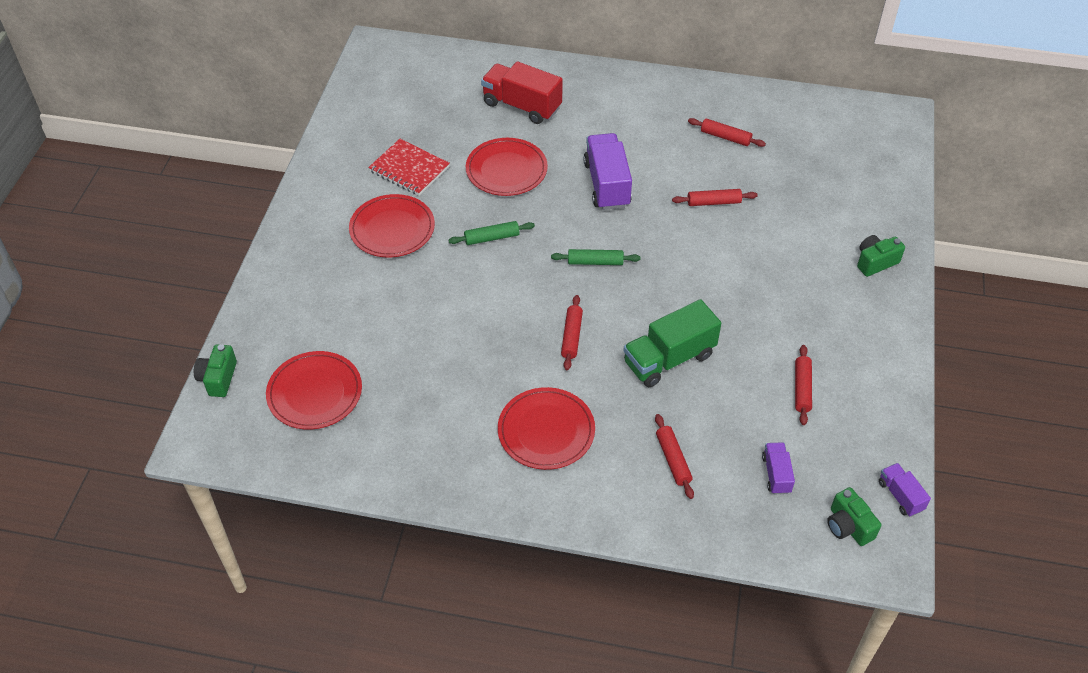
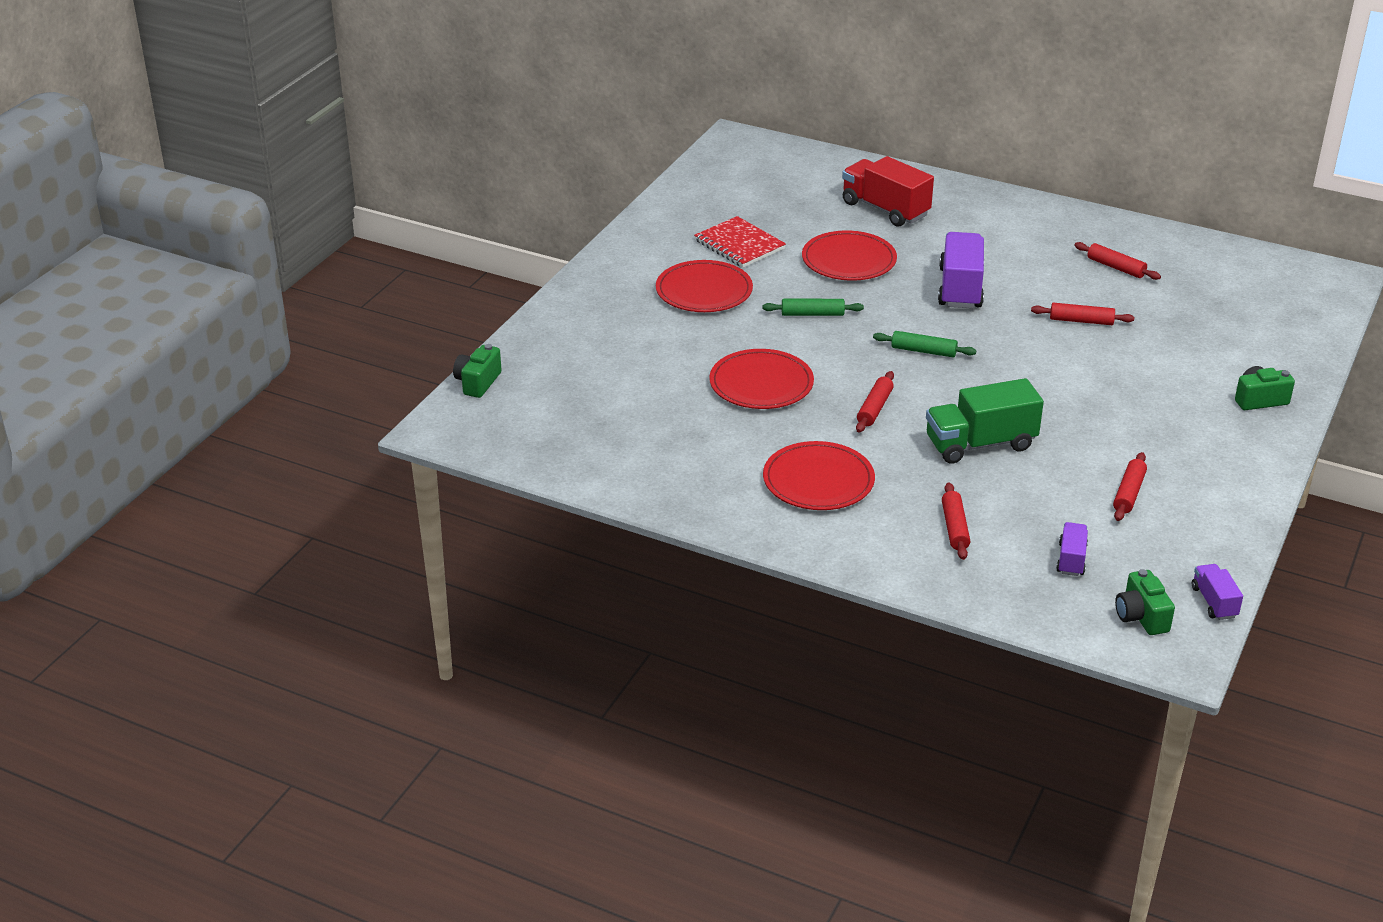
camera: 15 degrees right, 15 degrees down
red plate [266,351,362,430] -> red plate moved to [709,349,814,409]

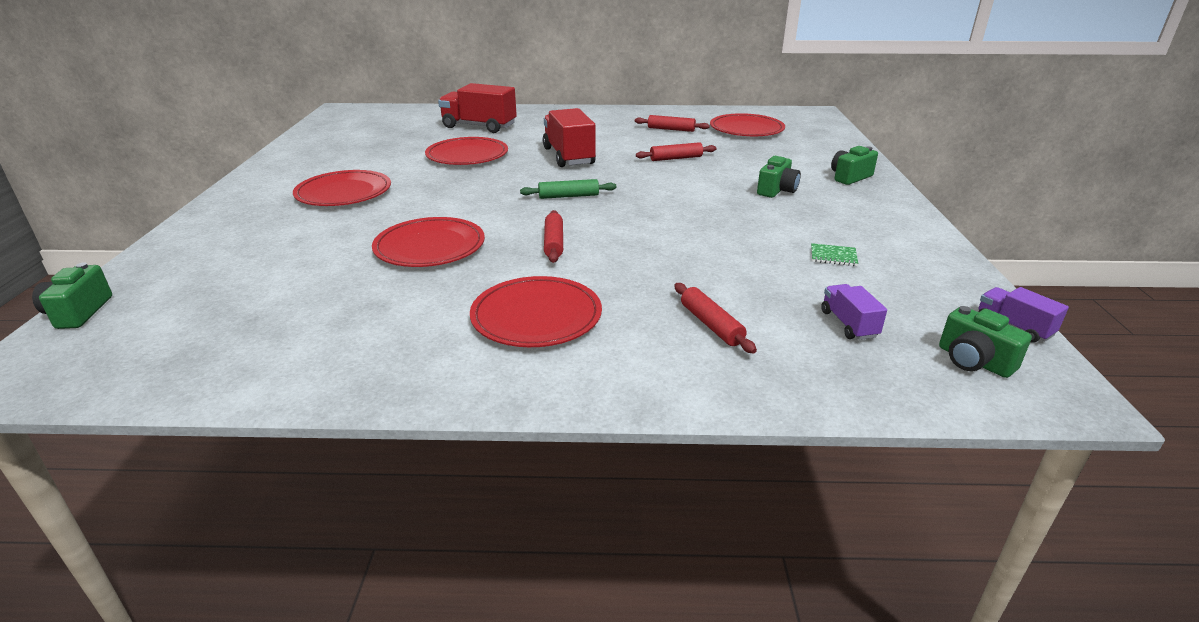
camera: 25 degrees left, 5 degrees down
red notebook [694,216,786,268] -> none
green rolling pin [762,299,864,316] -> none
green truck [926,378,1044,464] -> none
purple truck [938,232,984,309] -> red truck [543,108,596,167]
red rolling pin [1113,452,1147,521] -> green notebook [811,243,858,266]
none -> red plate [710,113,785,136]
none -> green camera [757,156,801,198]

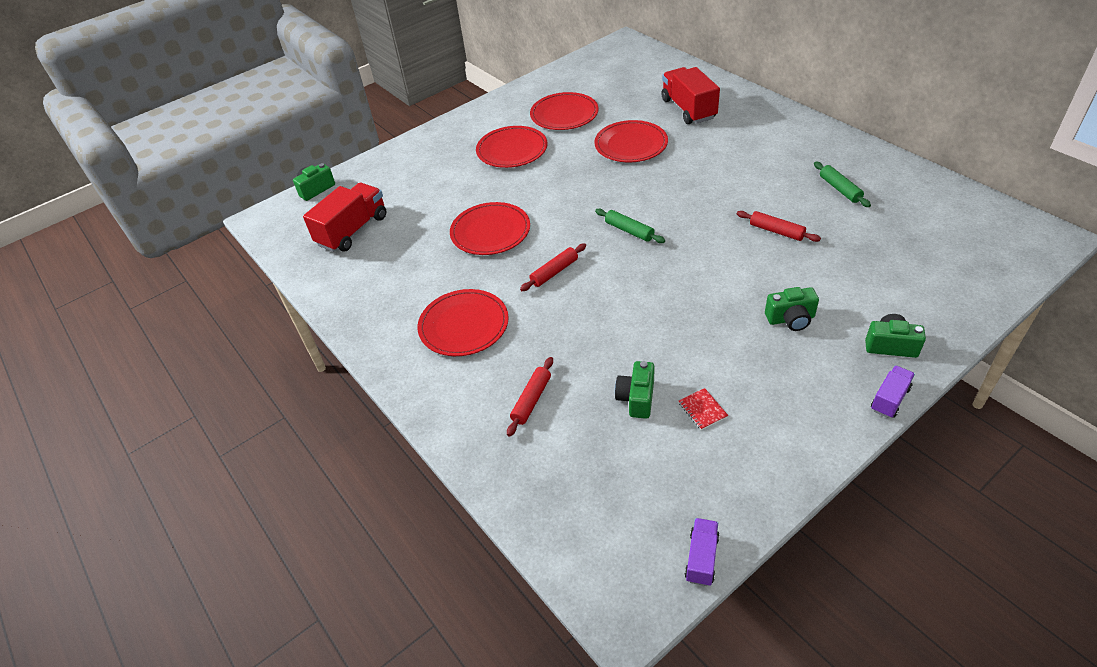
camera: 55 degrees right, 15 degrees up
red truck [543,108,596,167] -> red truck moved to [303,183,387,252]
red rolling pin [635,115,710,132] -> green rolling pin [814,162,871,207]
red plate [710,113,785,136] -> red plate moved to [530,92,599,130]
green notebook [811,243,858,266] -> red notebook [679,388,728,430]
purple truck [821,284,887,340] -> purple truck moved to [871,365,915,418]
green camera [939,306,1032,378] -> green camera moved to [615,361,655,419]

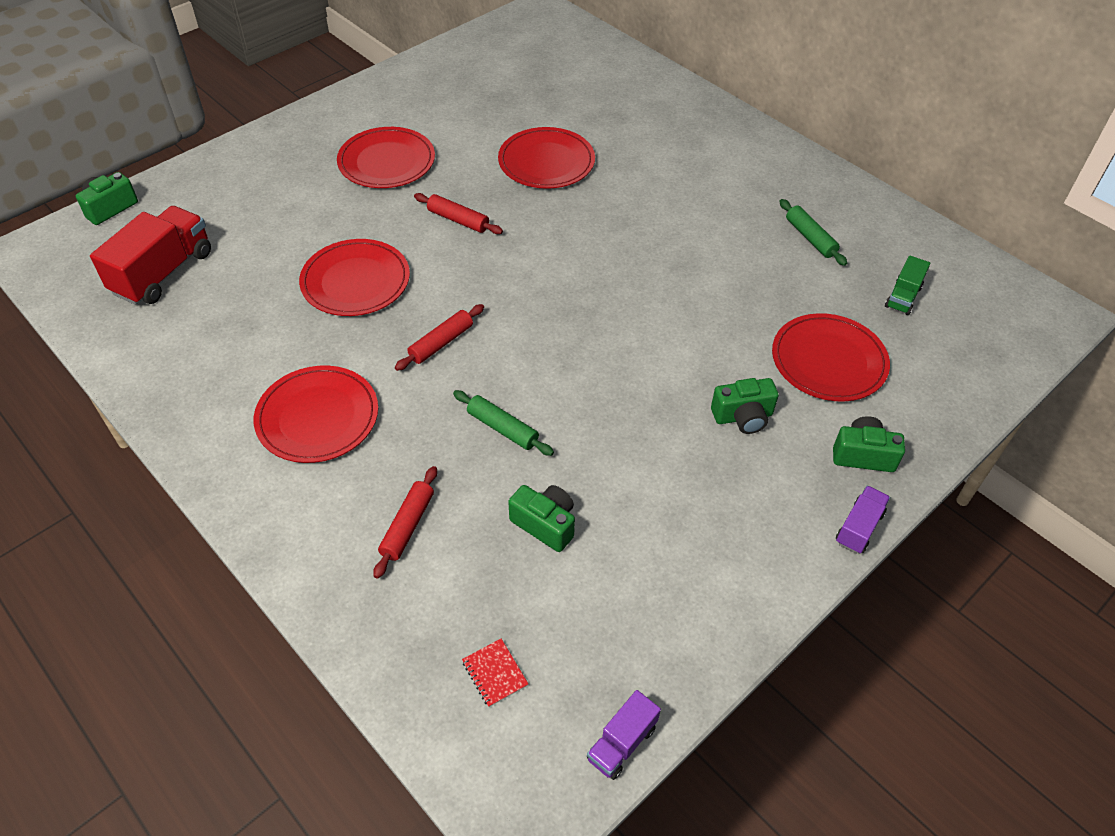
camera: 10 degrees left, 5 degrees up
red plate [530,92,599,130] -> red plate moved to [772,313,890,402]
green rolling pin [595,209,665,243] -> green rolling pin moved to [453,390,554,456]
green camera [615,361,655,419] -> green camera turned 120 degrees clockwise [508,485,575,552]
red truck [661,67,720,124] -> none
red notebook [679,388,728,430] -> red notebook moved to [462,639,528,707]
purple truck [685,518,720,586] -> purple truck turned 150 degrees counterclockwise [587,690,661,780]
red rolling pin [737,211,821,242] -> red rolling pin moved to [414,193,503,234]
none -> green truck [885,255,930,315]

